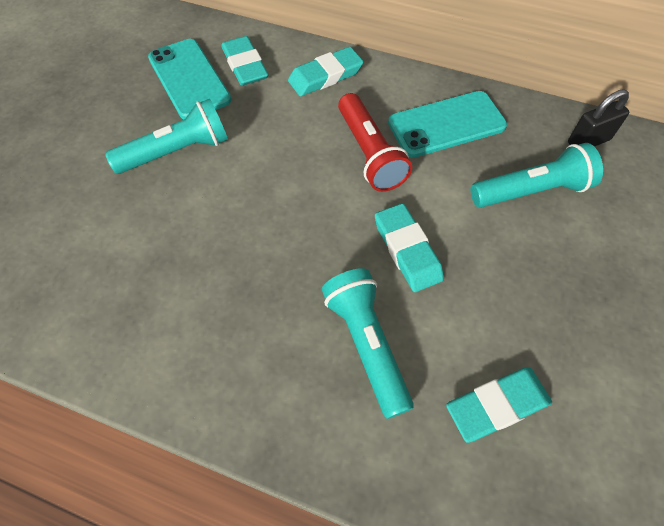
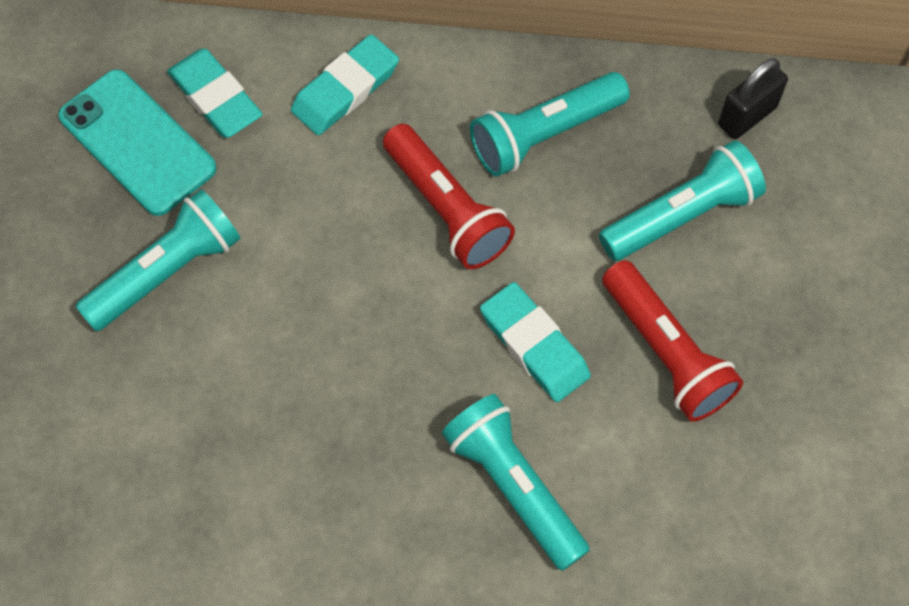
camera: 15 degrees left, 5 degrees up
turquoise phone [388,91,507,158] -> turquoise flashlight [470,72,630,177]
turquoise eraser [446,368,552,443] -> none
none -> red flashlight [602,260,743,422]

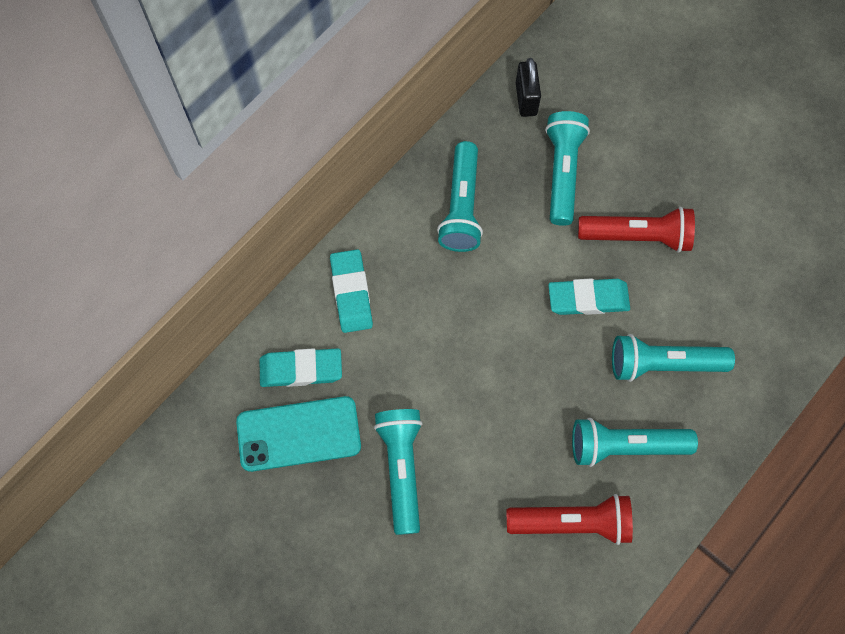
camera: 55 degrees left, 5 degrees up
red flashlight [383,124,515,269] -> red flashlight moved to [507,494,633,545]
none -> turquoise flashlight [572,418,698,467]

